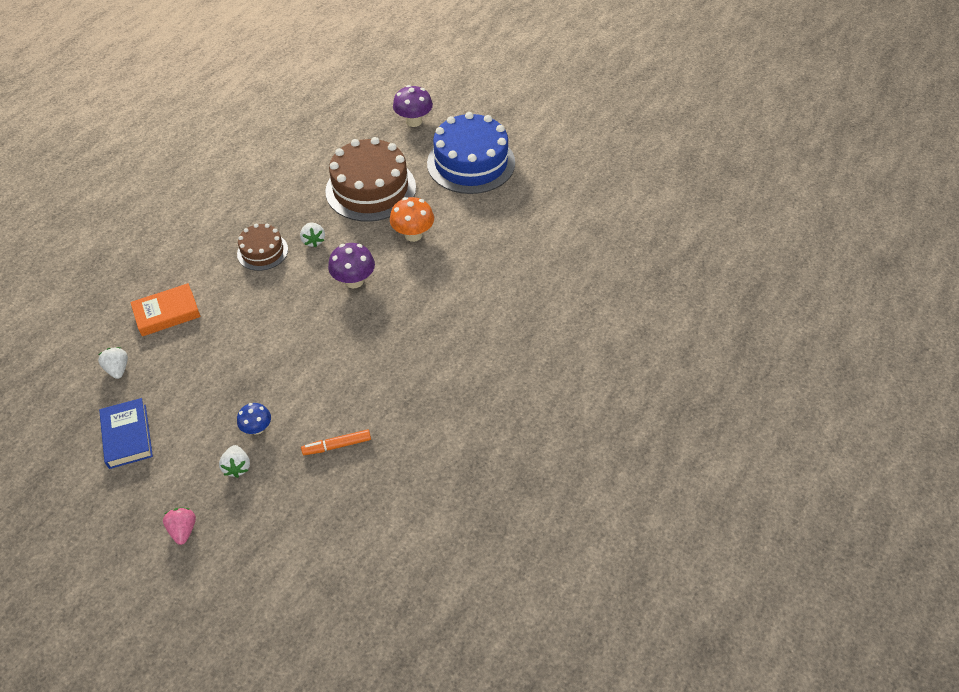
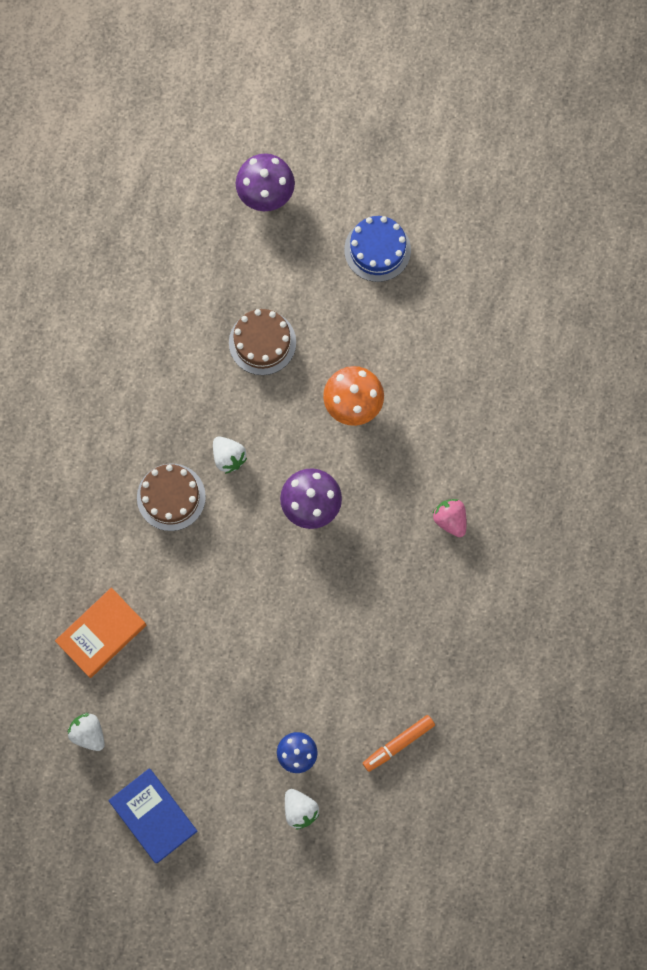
camera: 20 degrees left, 25 degrees up
pink strawberry [163,507,196,545] -> pink strawberry moved to [432,499,466,537]
brown cake [325,137,416,222] -> brown cake [229,309,296,375], size x0.53
blue cake [427,112,515,194] -> blue cake [344,216,411,282], size x0.53

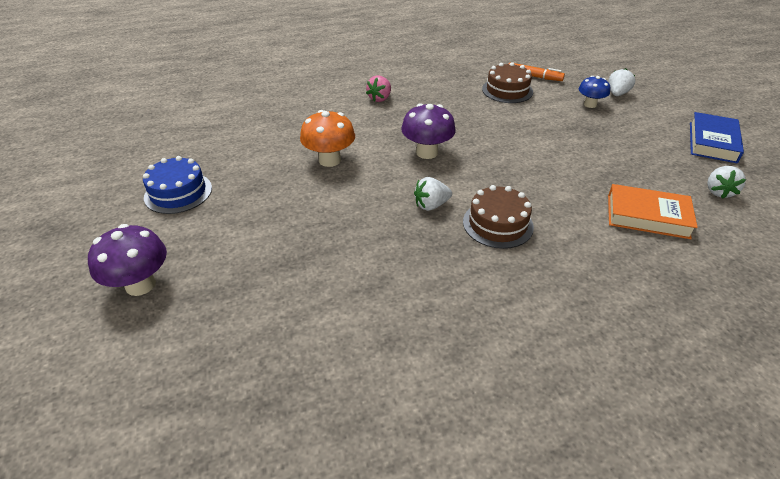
camera: 120 degrees left, 35 degrees down
white strawberry [213,436,247,474] -> white strawberry turned 135 degrees counterclockwise [414,177,452,211]
brown cake [229,309,296,375] -> brown cake moved to [482,62,533,103]

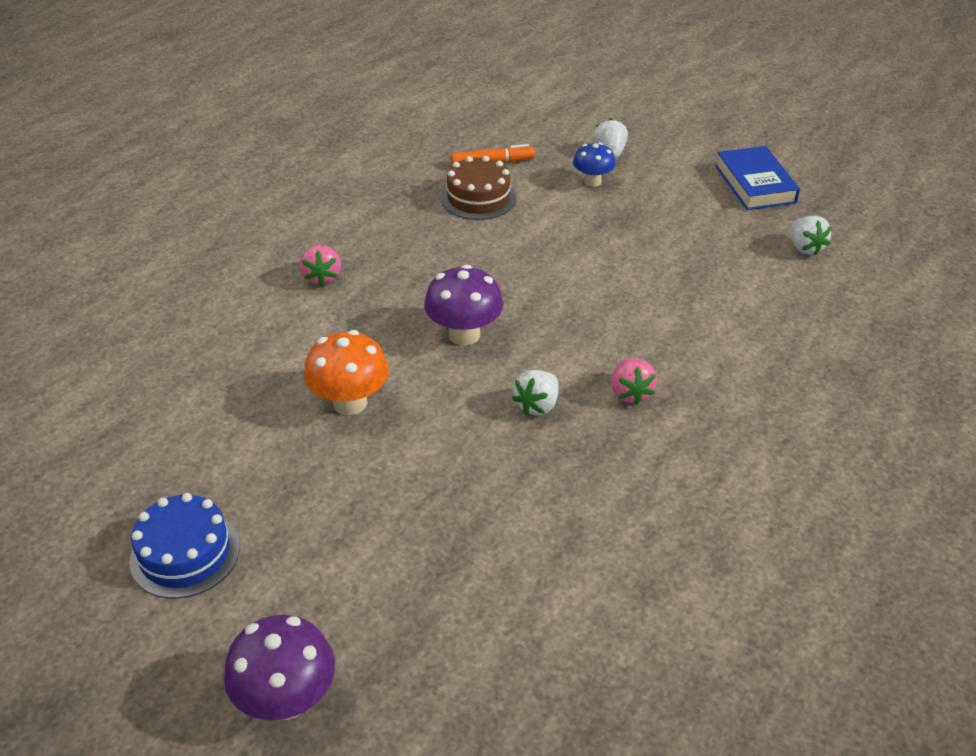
camera: 35 degrees left, 0 degrees up
brown cake [463,185,534,249] -> pink strawberry [611,358,657,405]
orange book [608,184,698,239] -> none

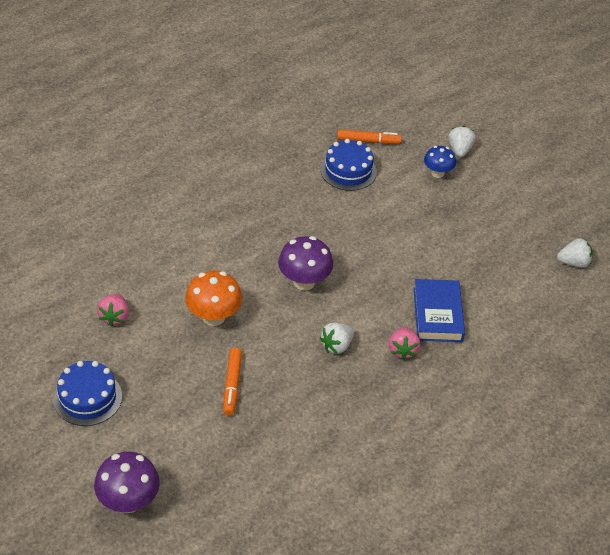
camera: 10 degrees right, 5 degrees up
pink strawberry [300,245,341,286] -> pink strawberry moved to [97,294,129,327]
brown cake [441,156,516,220] -> blue cake [320,139,377,191]
blue book [715,146,800,210] -> blue book moved to [414,279,465,342]
white strawberry [791,216,832,256] -> white strawberry turned 90 degrees counterclockwise [557,238,593,268]
none -> orange marker [223,348,242,415]

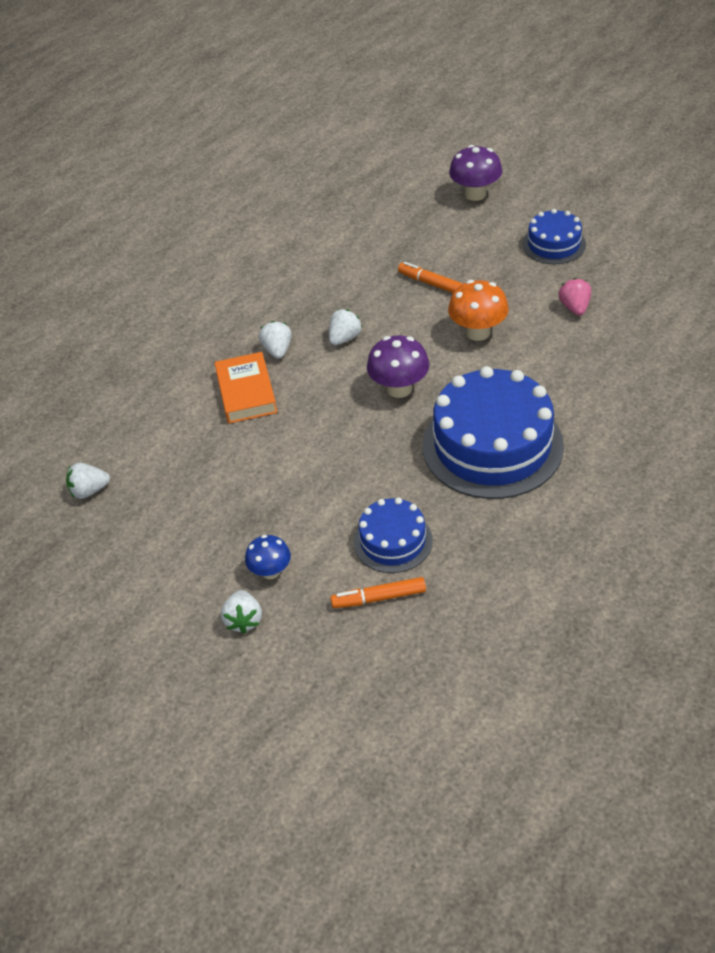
camera: 175 degrees right, 0 degrees up
orange marker [223,348,242,415] -> orange marker turned 45 degrees counterclockwise [398,262,463,293]
pink strawberry [389,327,420,360] -> white strawberry [259,321,292,359]
blue book [414,279,465,342] -> orange book [214,352,277,423]
none -> blue cake [423,366,564,499]

